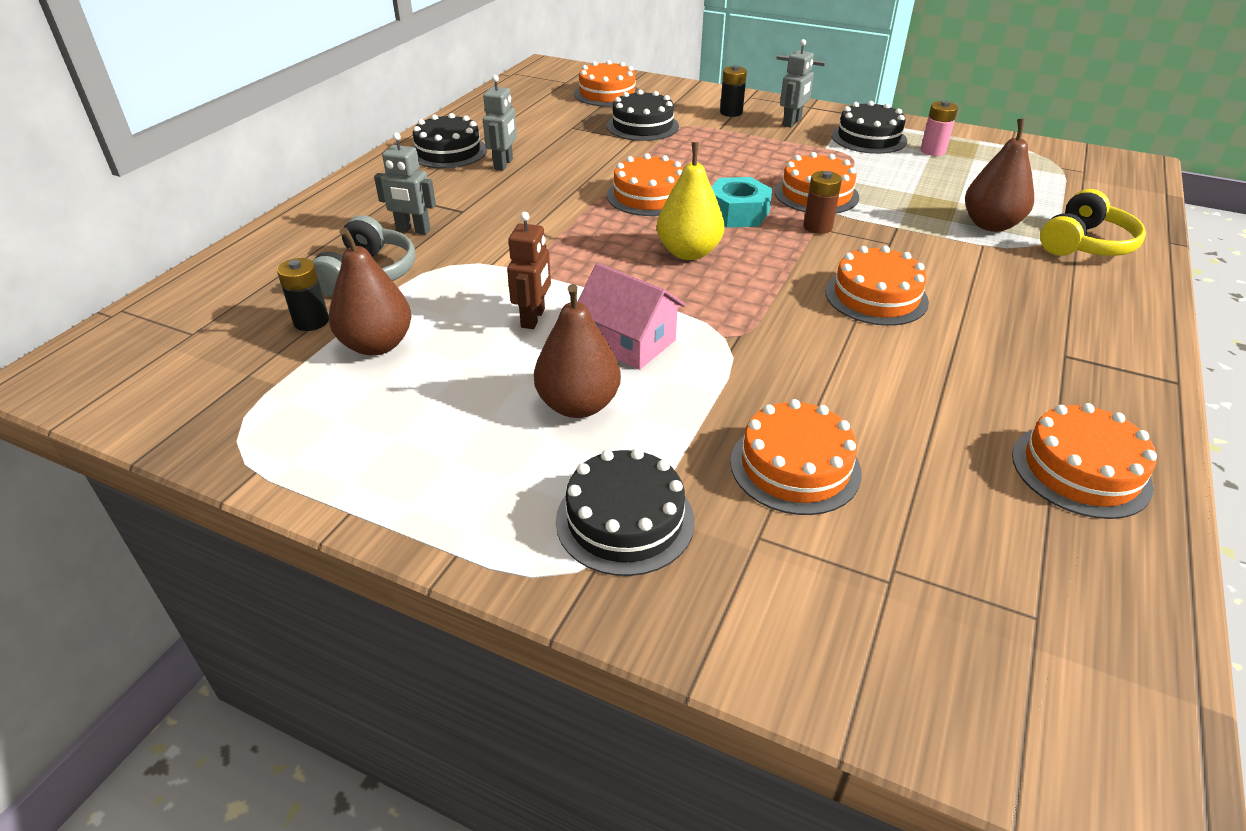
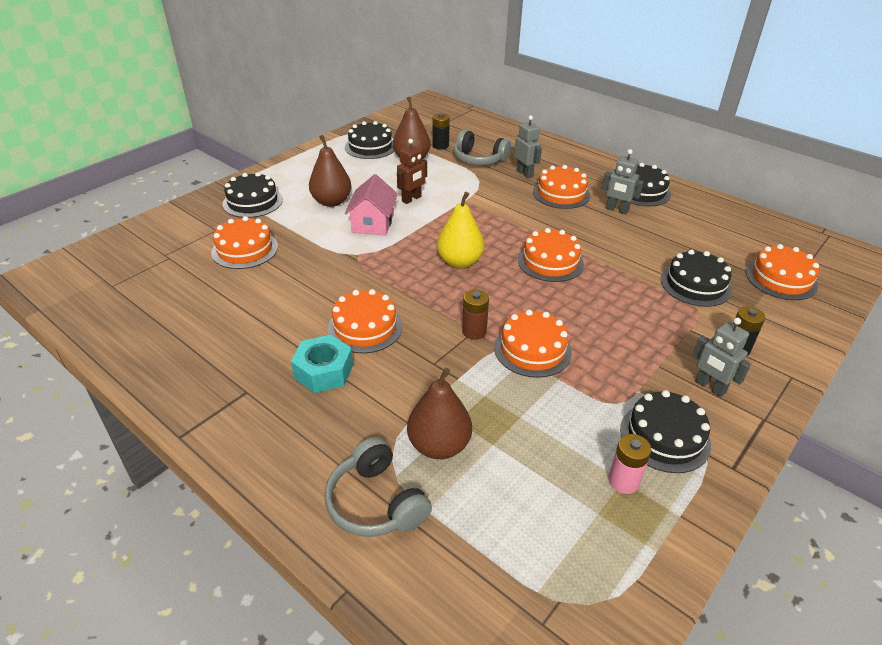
camera: 105 degrees right, 0 degrees up
grey robot [374,132,436,235] -> grey robot turned 120 degrees clockwise [514,115,542,178]
brown robot [507,212,551,329] -> brown robot turned 75 degrees counterclockwise [397,139,427,204]
pink house [577,263,686,370] -> pink house turned 45 degrees counterclockwise [345,174,398,235]
turquoise nut [712,177,772,228] -> turquoise nut moved to [291,335,353,393]
orange cake [1012,403,1157,519] -> orange cake moved to [533,165,590,209]
yellow headphones [1040,189,1146,256] -> grey headphones [324,437,432,537]
none -> black cake [345,121,394,159]

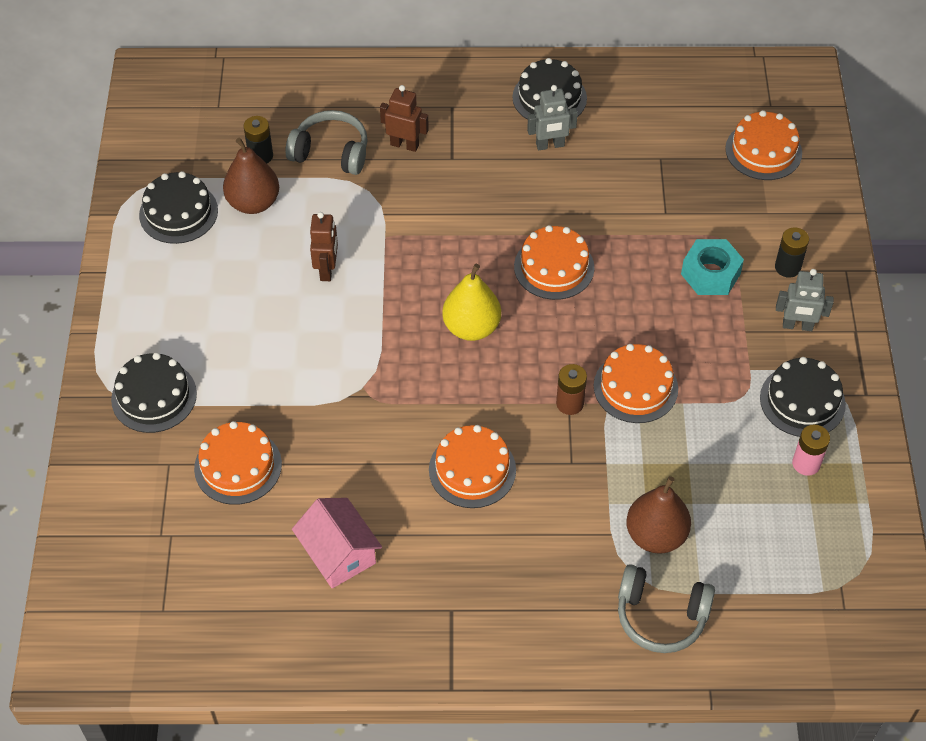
camera: 40 degrees left, 15 degrees up
turquoise nut [291,335,353,393] -> turquoise nut moved to [681,239,744,295]
brown pear [309,135,351,207] -> none
pink house [345,174,398,235] -> pink house moved to [292,498,382,588]
grey headphones [454,130,511,166] -> grey headphones turned 150 degrees counterclockwise [285,110,368,175]
grey robot [514,115,542,178] -> brown robot [380,85,429,152]
orange cake [533,165,590,209] -> none
black cake [661,249,732,307] -> none

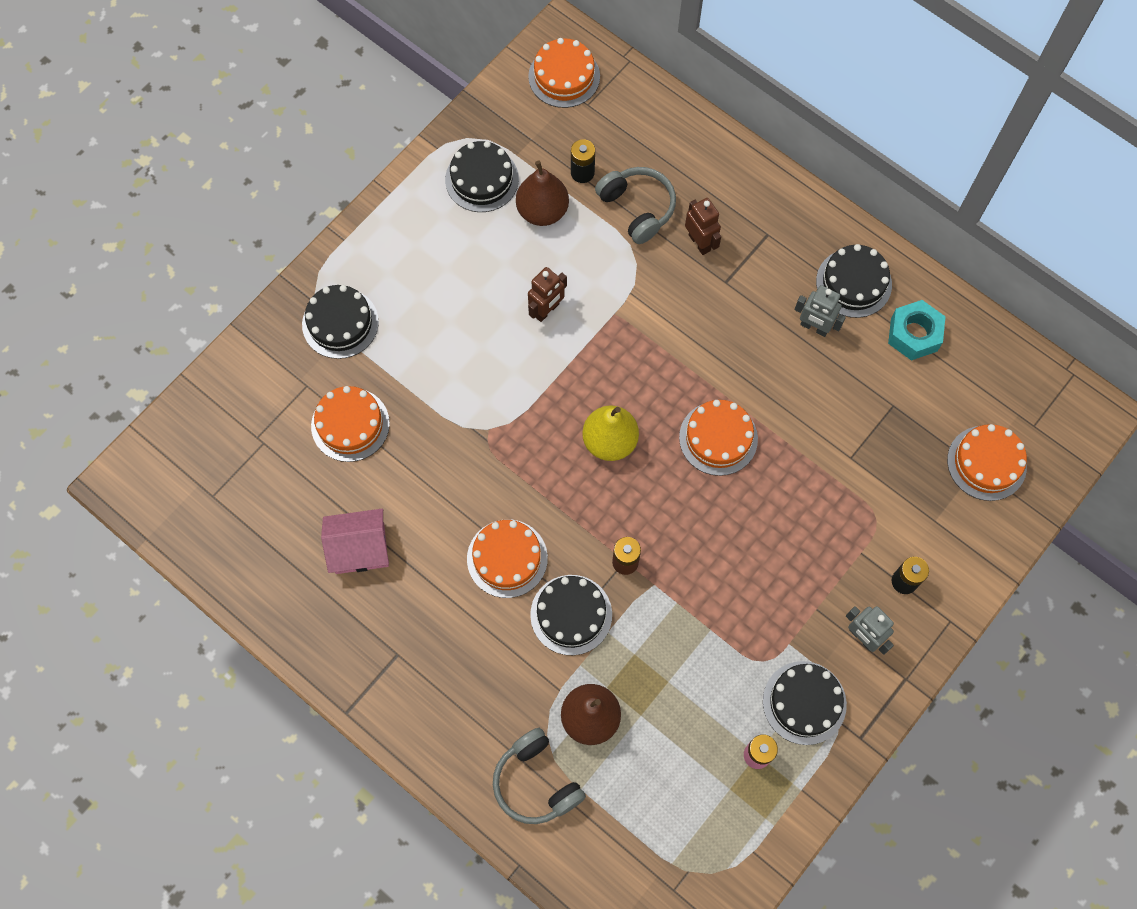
camera: 40 degrees right, 15 degrees up
pink house [292,498,382,588] -> pink house turned 75 degrees clockwise [321,509,389,574]
orange cake [594,344,678,423] -> orange cake moved to [528,38,600,108]
turquoise nut [681,239,744,295] -> turquoise nut moved to [888,300,946,361]
none -> black cake [530,575,612,655]

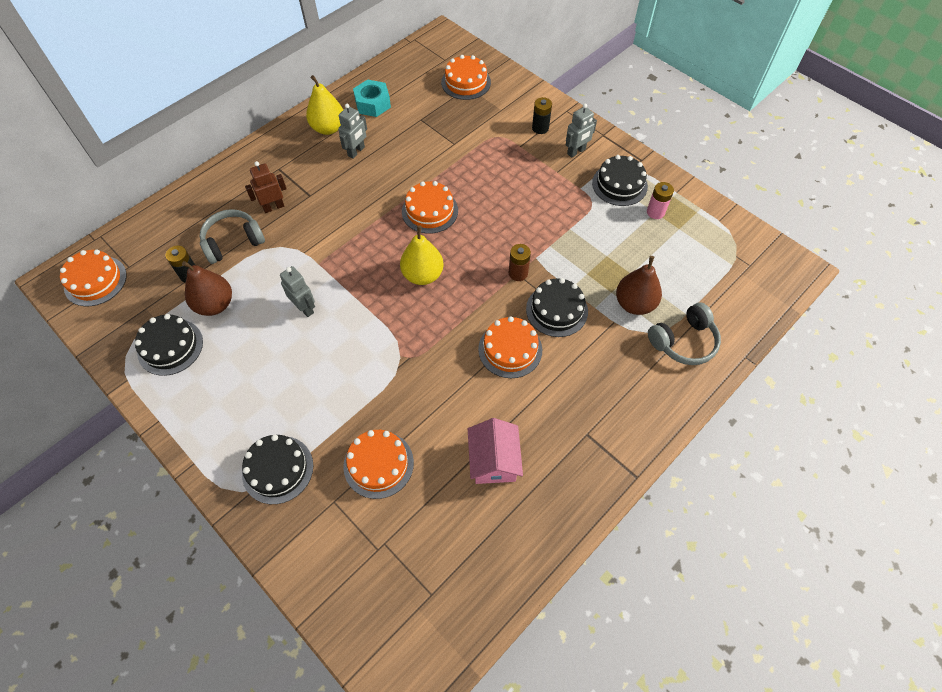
camera: 85 degrees left, 10 degrees down
brown robot [528,267,567,322] -> grey robot [280,266,315,317]
black cake [816,244,892,318] -> yellow pear [306,75,343,135]

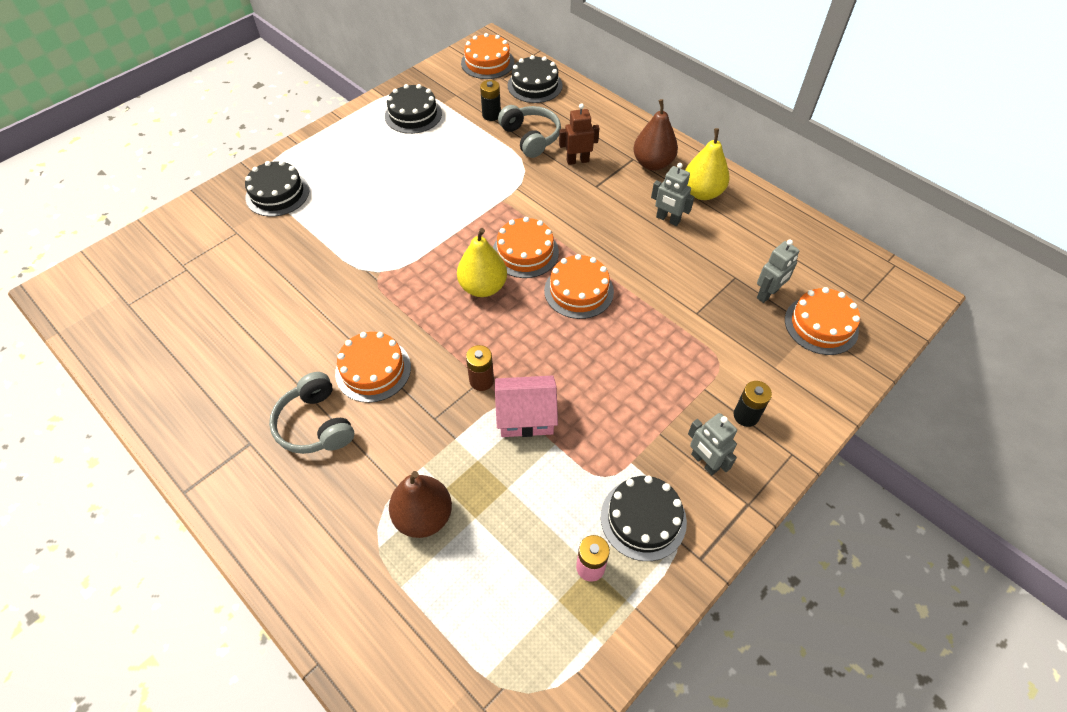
camera: 90 degrees right, 5 degrees down
brown pear [182,261,232,316] -> brown pear moved to [633,99,678,171]
brown robot [245,161,287,213] -> brown robot turned 75 degrees counterclockwise [559,103,599,165]
grey robot [280,266,315,317] -> grey robot moved to [757,239,800,303]
orange cake [343,430,414,499] -> orange cake moved to [493,217,559,278]
turquoise nut [353,79,391,117] -> none
pink house [468,418,523,484] -> pink house moved to [495,375,558,437]
black cake [526,278,588,337] -> black cake moved to [508,55,563,103]
grey headphones [648,303,721,365] -> grey headphones moved to [269,372,354,454]

